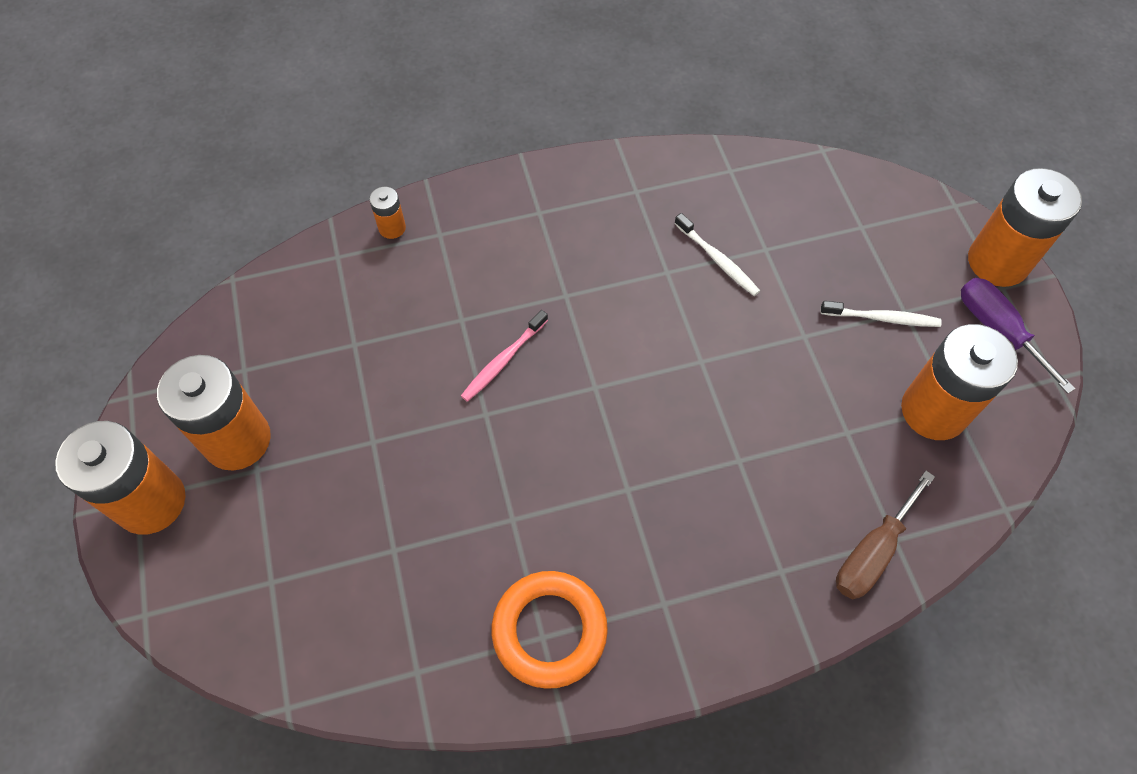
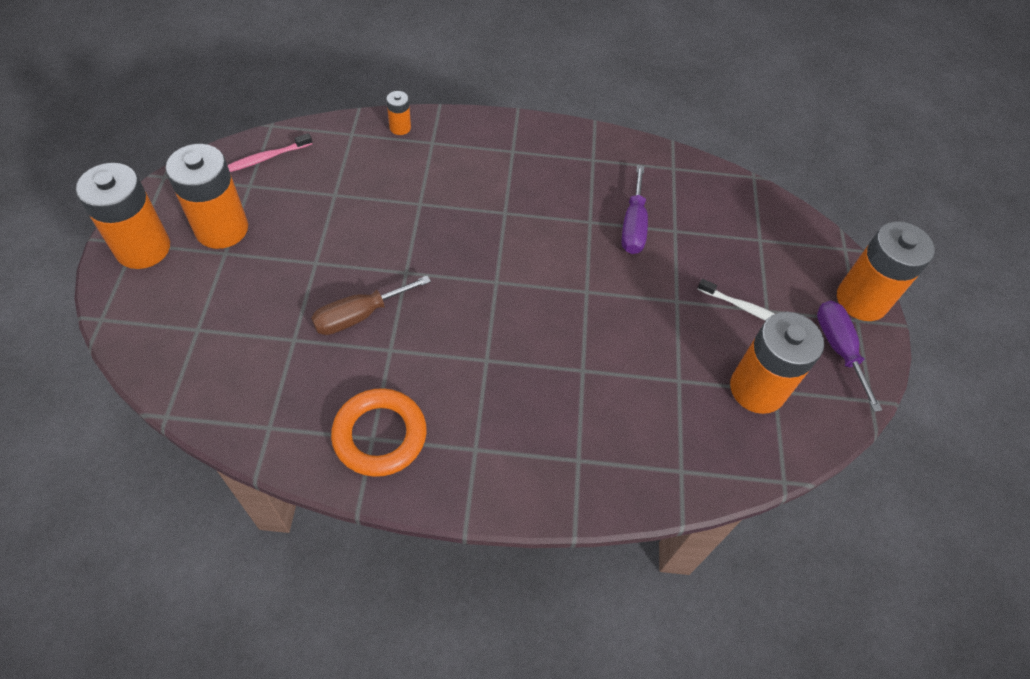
camera: 15 degrees right, 5 degrees down
pink toothbrush [461,310,548,402] -> pink toothbrush moved to [228,133,312,172]
white toothbrush [674,213,760,296] -> purple screwdriver [622,165,648,254]
brown screwdriver [836,471,935,600] -> brown screwdriver moved to [311,275,431,335]

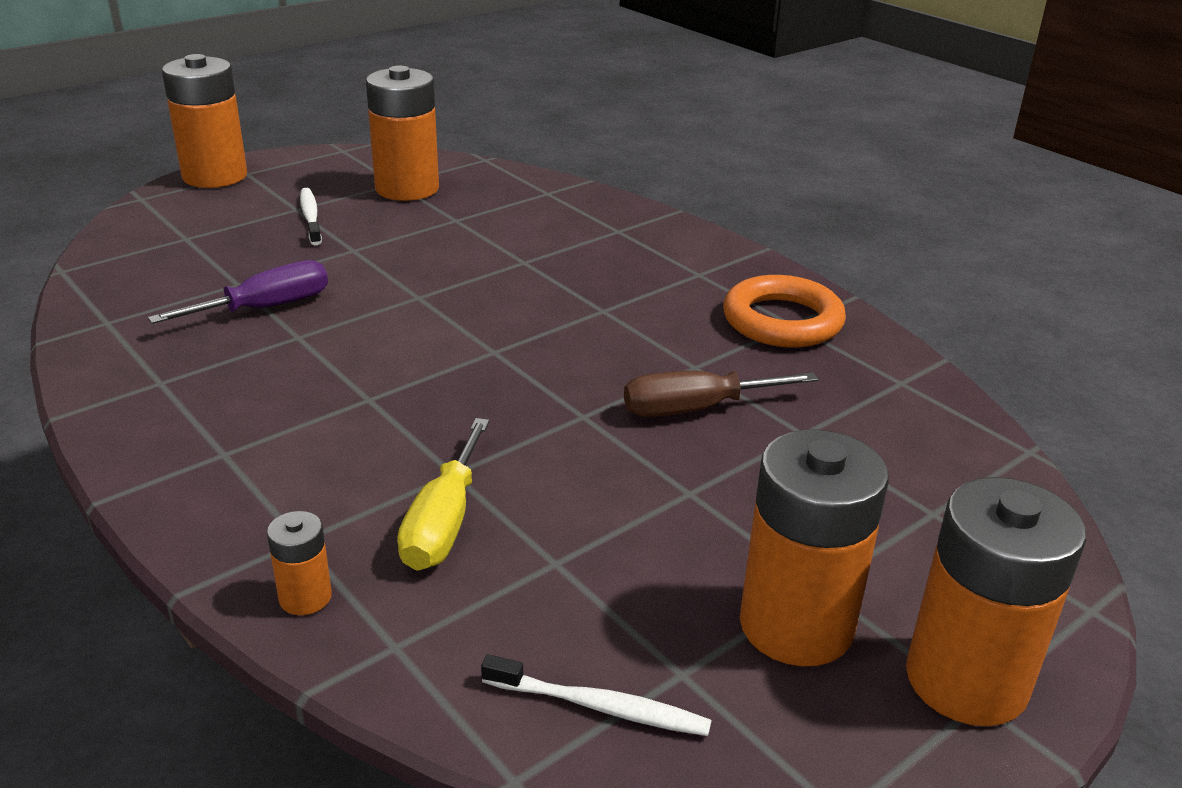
camera: 130 degrees left, 25 degrees down
pink toothbrush [228,133,312,172] -> white toothbrush [481,654,712,736]
brown screwdriver [311,275,431,335] -> brown screwdriver turned 150 degrees clockwise [624,371,819,417]
purple screwdriver [817,300,882,412] -> none
none -> yellow screwdriver [397,418,490,571]

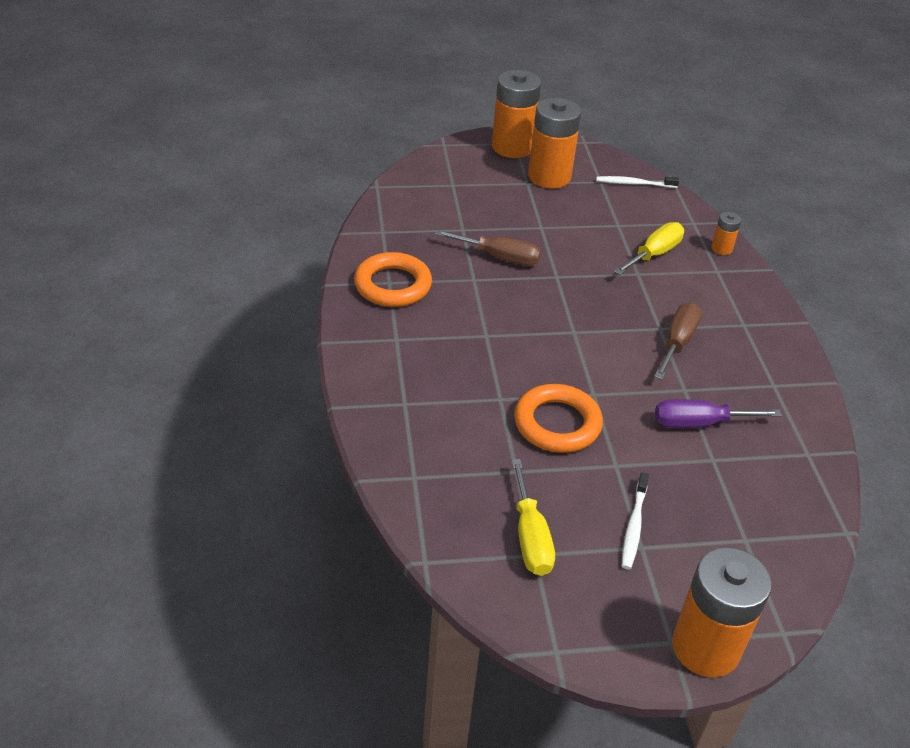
camera: 150 degrees left, 10 degrees up
orange battery [366,66,439,201] -> yellow screwdriver [511,459,555,576]
white toothbrush [481,654,712,736] -> white toothbrush turned 45 degrees counterclockwise [596,176,679,188]
none -> orange ring [514,384,603,453]
none -> brown screwdriver [654,303,702,379]

